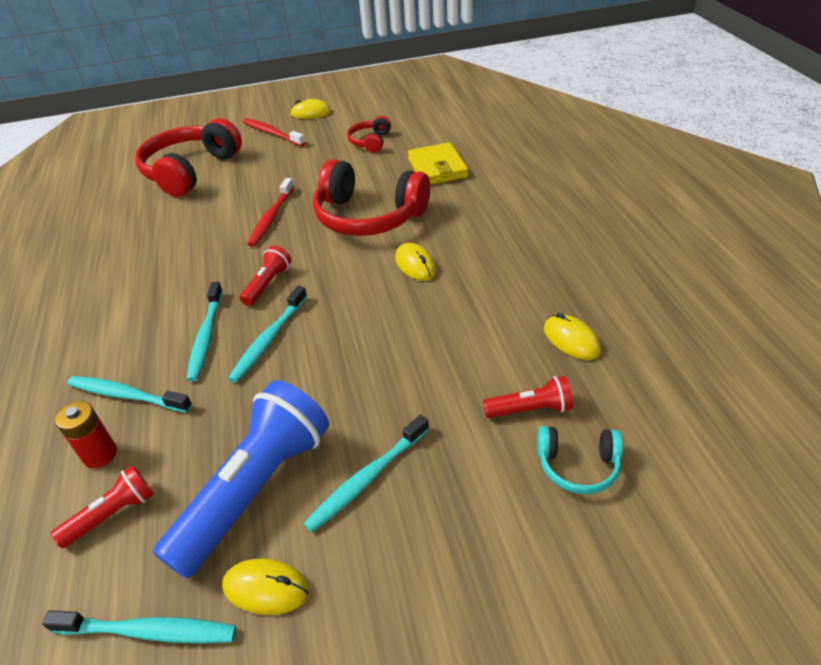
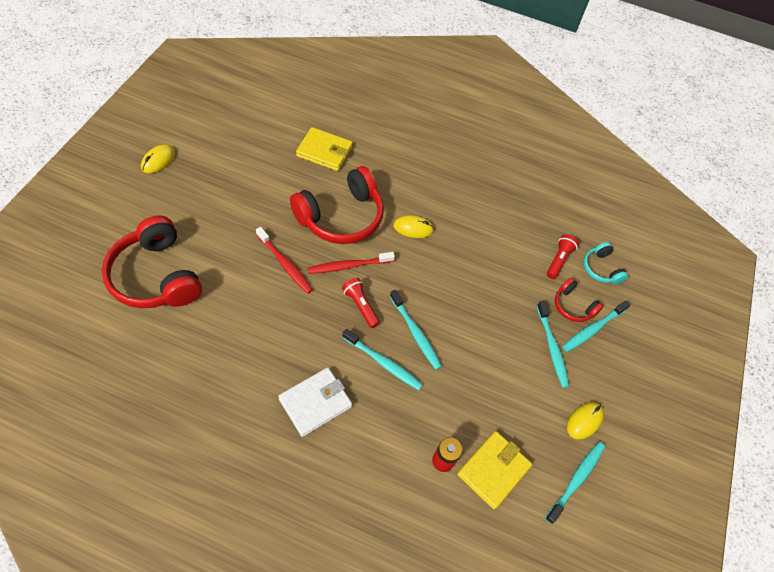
camera: 65 degrees left, 15 degrees up
red flashlight [51,465,154,548] -> yellow wallet [457,431,532,509]
turquoise toothbrush [67,376,192,413] -> turquoise toothbrush moved to [562,300,631,352]
blue flashlight [153,380,329,579] -> none
red toothbrush [243,118,306,146] -> red toothbrush moved to [308,252,395,274]
red headphones [347,116,391,153] -> red headphones moved to [555,278,604,322]
turquoise headphones [537,426,623,494] -> turquoise headphones turned 120 degrees clockwise [584,242,628,284]
yellow mouse [544,313,601,360] -> none
none -> white wallet [278,368,352,437]

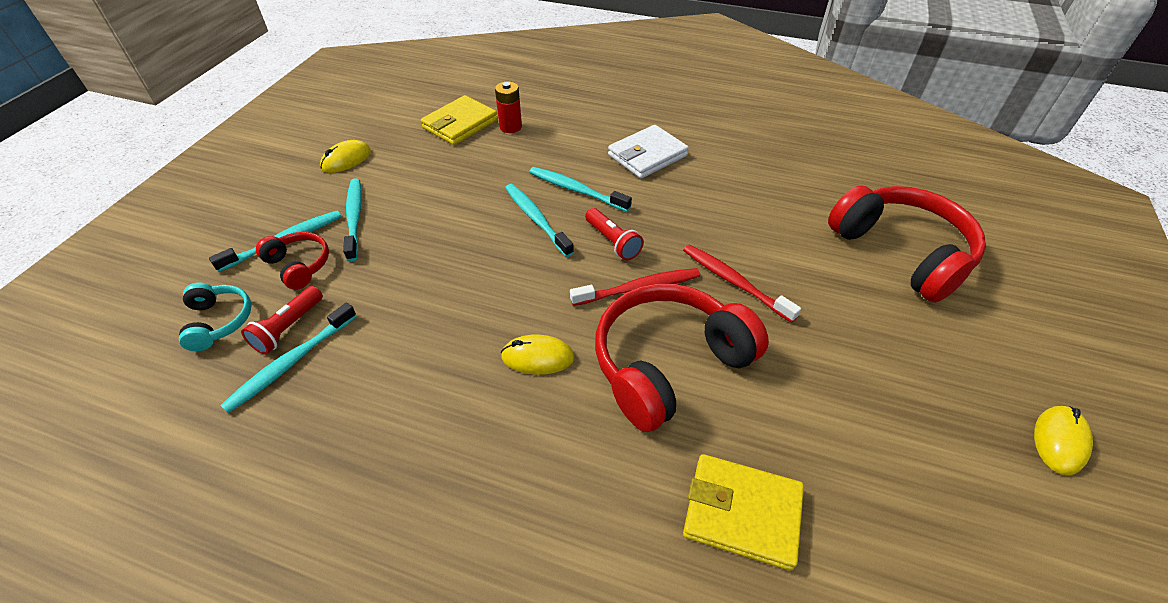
camera: 175 degrees left, 10 degrees down
turquoise toothbrush [545,442,605,524] -> turquoise toothbrush moved to [220,303,357,413]

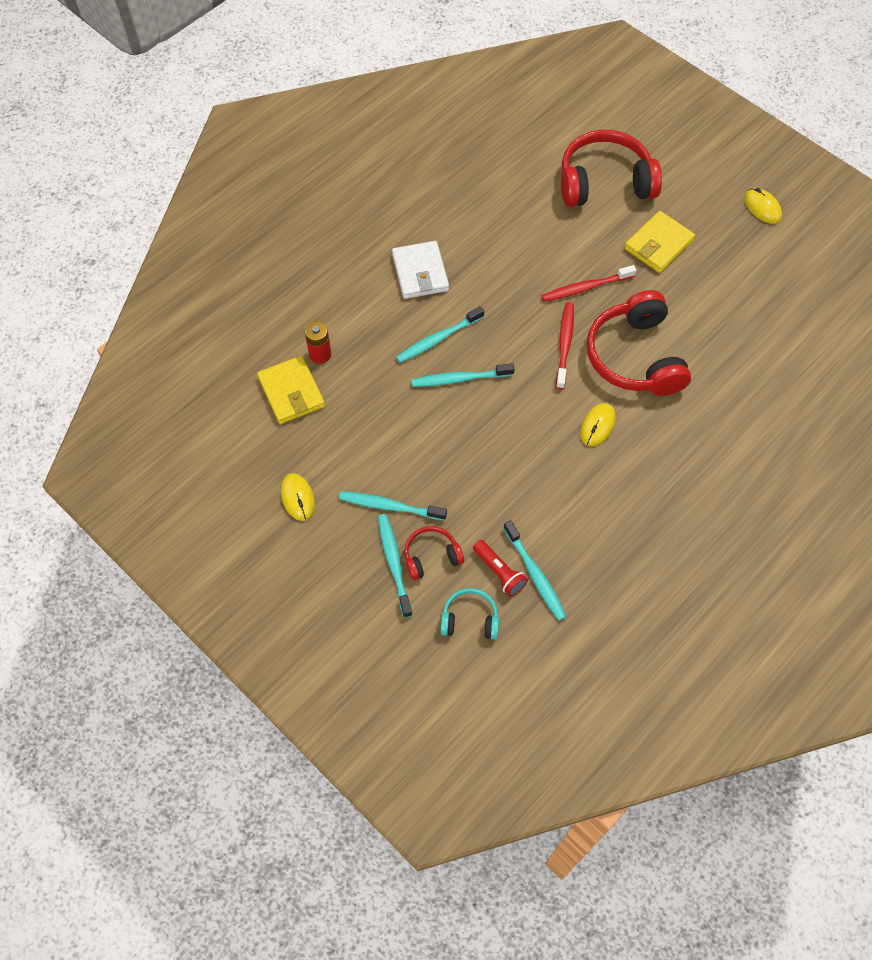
camera: 65 degrees left, 15 degrees up
red flashlight [585,208,644,260] -> none
yellow wallet [683,454,804,571] -> yellow wallet moved to [624,211,695,273]

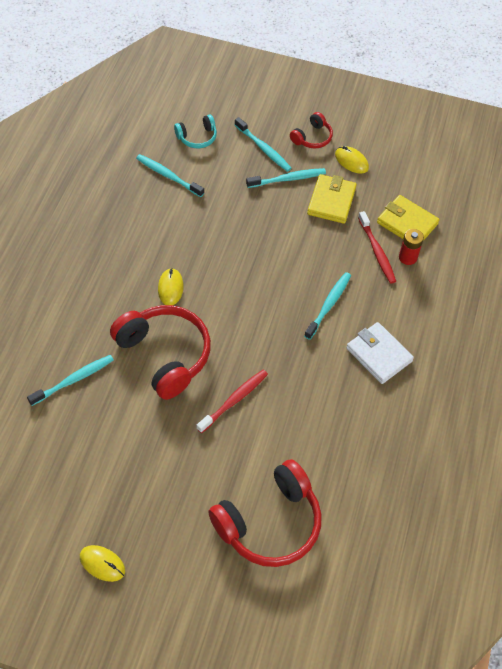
camera: 150 degrees right, 5 degrees down
red headphones [404,526,464,580] -> red headphones moved to [290,112,333,148]
turquoise toothbrush [411,363,515,387] -> turquoise toothbrush moved to [27,355,114,406]
red flashlight [473,540,528,597] -> none
red toothbrush [556,302,574,389] -> red toothbrush moved to [358,211,396,284]
yellow wallet [624,211,695,273] -> yellow wallet moved to [307,174,357,224]

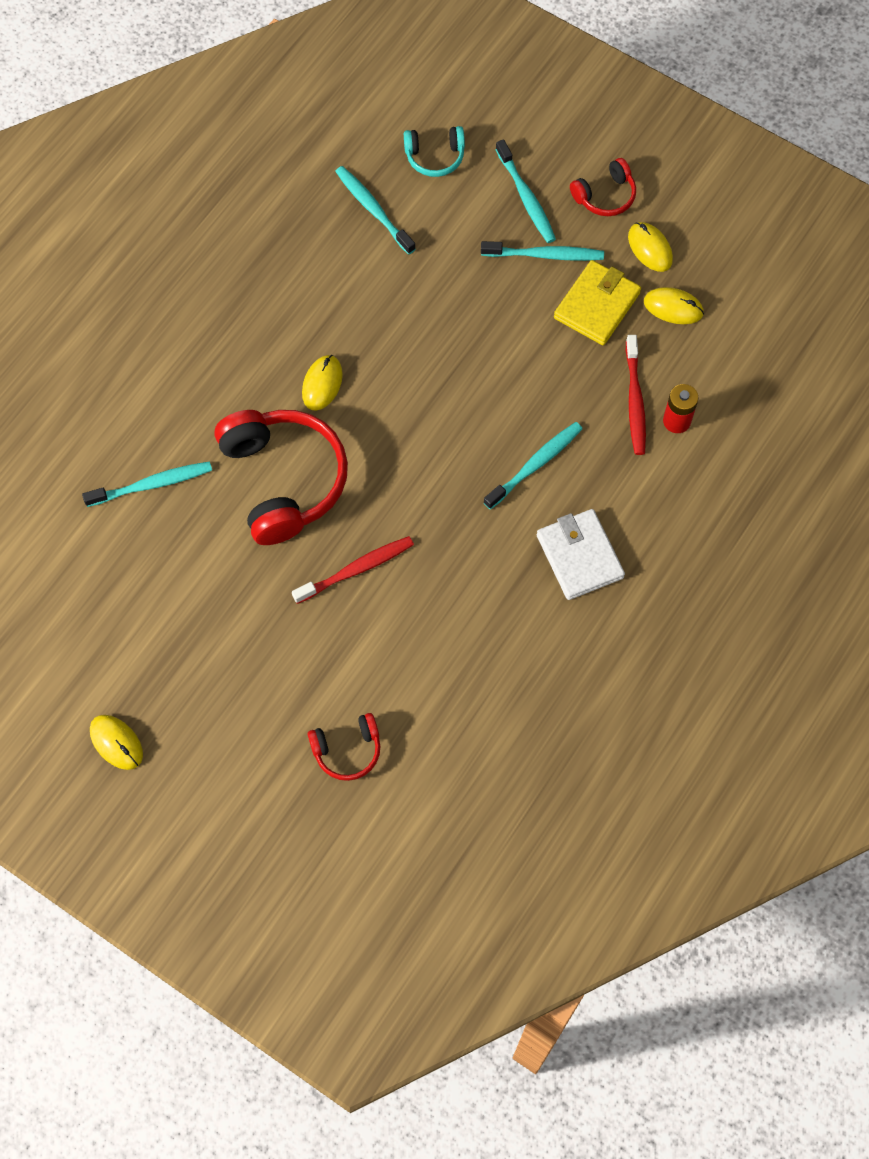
camera: 20 degrees right, 10 degrees up
red headphones [208,459,321,567] -> red headphones [308,713,380,781], size x0.49
yellow wallet [377,195,440,241] -> none
none -> yellow mouse [644,287,704,324]

